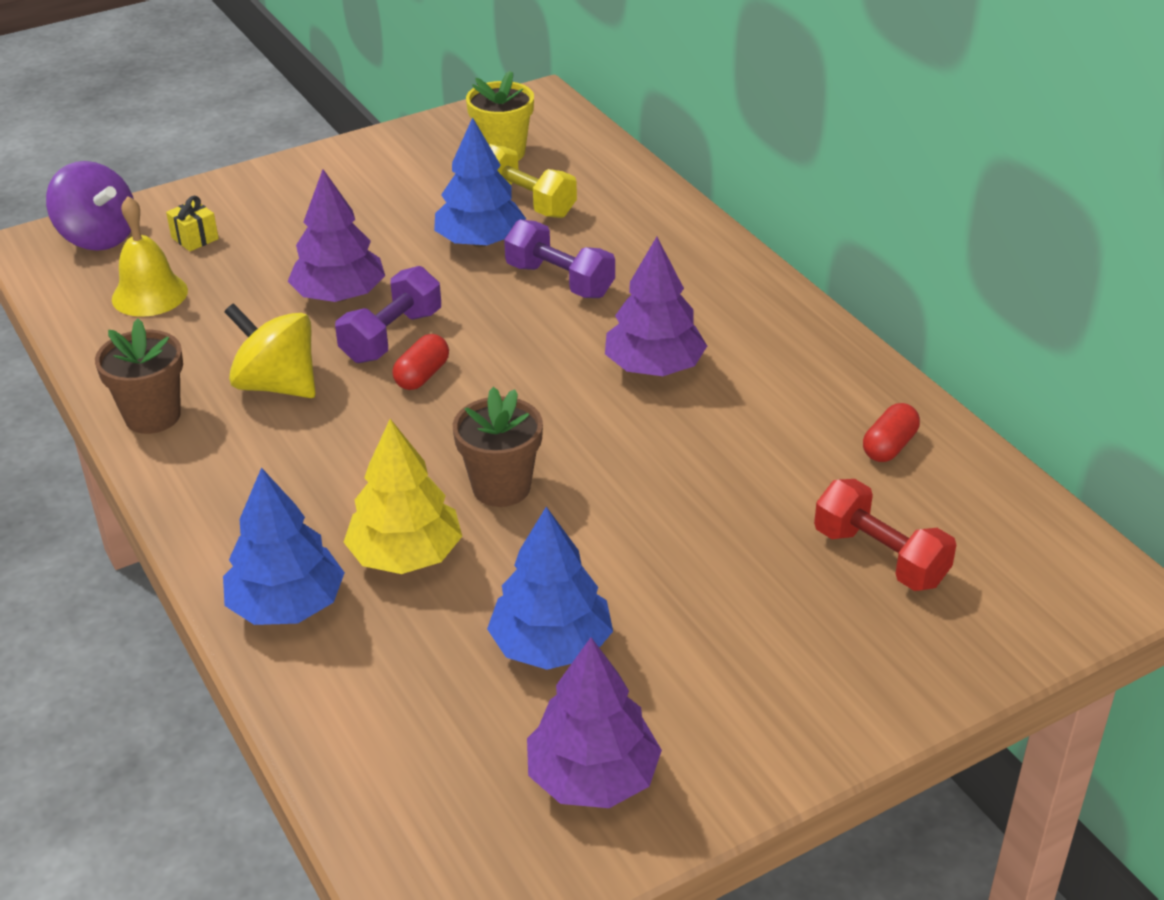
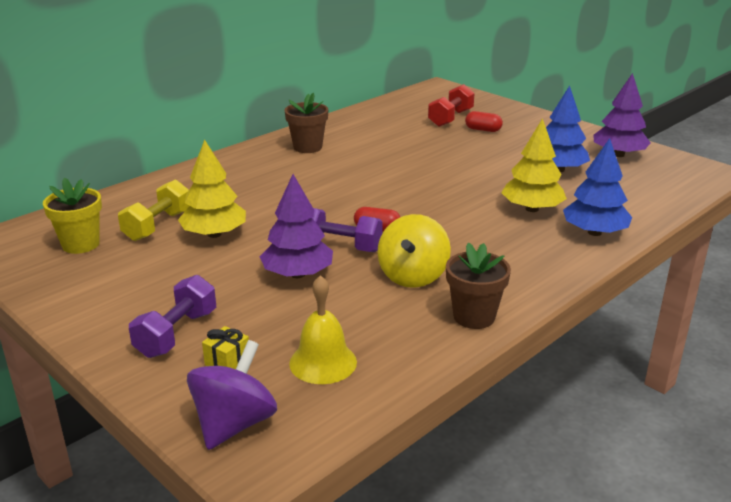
camera: 105 degrees left, 10 degrees down
blue tree [434,117,526,247] -> yellow tree [178,140,246,238]
brown flower pot [453,387,543,507] -> brown flower pot moved to [285,93,328,153]
purple dumbbell [504,219,615,298] -> purple dumbbell moved to [129,275,216,358]
purple tree [605,237,707,376] -> none
red capsule [863,403,920,462] -> red capsule moved to [465,111,503,132]

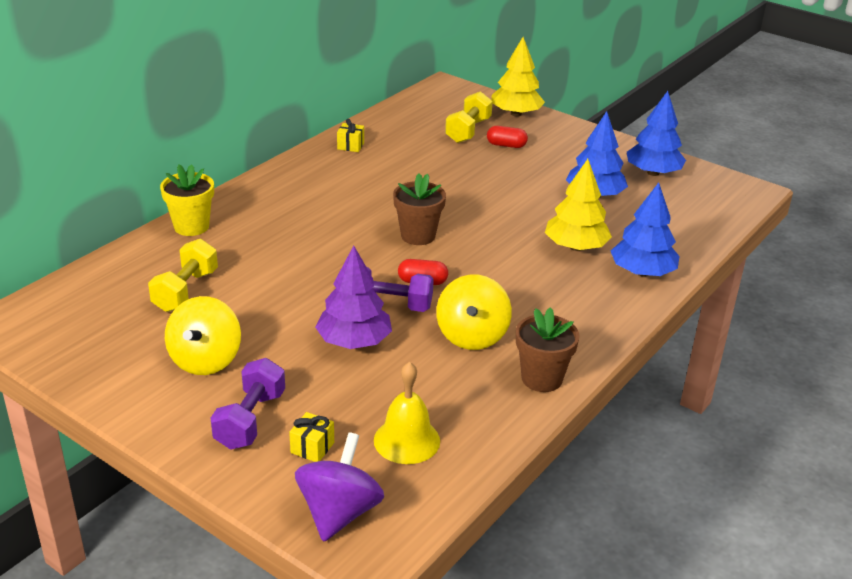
camera: 10 degrees left, 5 degrees up
yellow flower pot [43,178,102,254] -> yellow flower pot moved to [160,164,214,236]
yellow tree [178,140,246,238] -> yellow tree moved to [491,37,545,117]
brown flower pot [285,93,328,153] -> brown flower pot moved to [393,173,446,245]
red dumbbell [428,84,475,127] -> yellow dumbbell [445,91,493,143]
purple tree [594,73,651,157] -> blue tree [627,91,686,176]
none -> yellow spinning top [165,296,241,375]
none -> yellow gift [337,119,364,152]

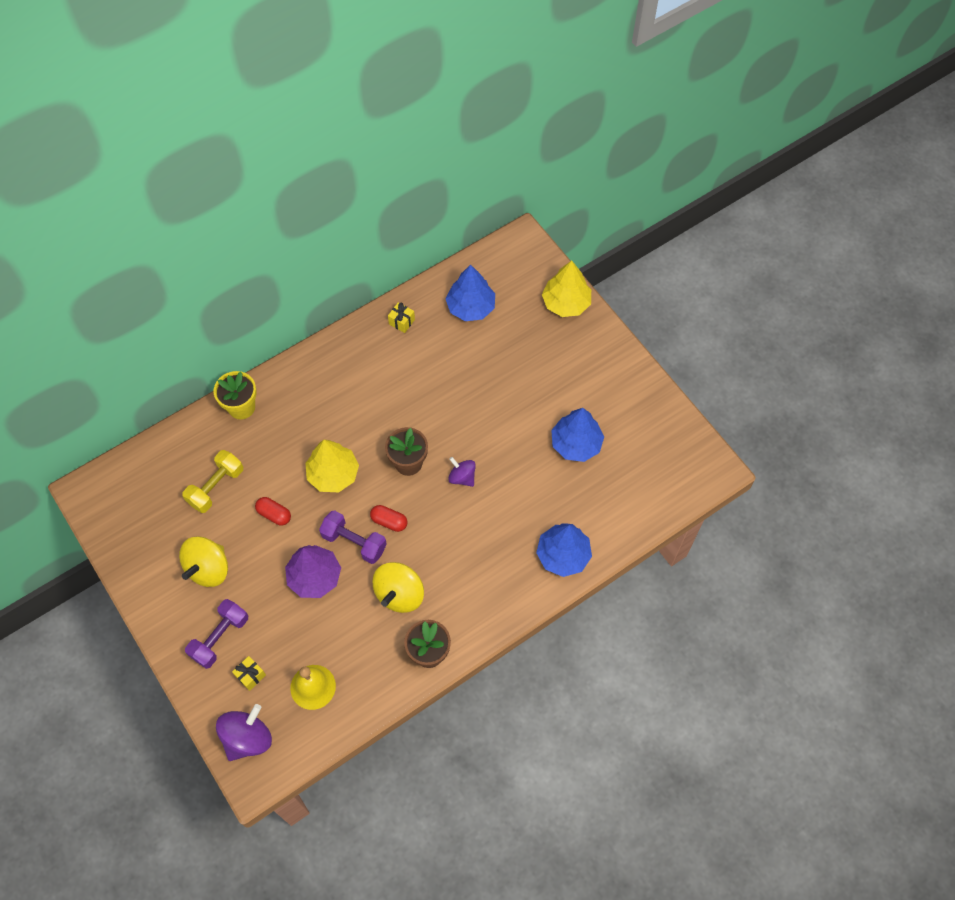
camera: 20 degrees right, 30 degrees up
yellow dumbbell [445,91,493,143] -> none
red capsule [487,126,528,148] -> red capsule moved to [255,497,291,525]
yellow tree [545,159,612,251] -> yellow tree moved to [305,440,359,492]
blue tree [627,91,686,176] -> blue tree moved to [446,265,495,321]
none -> purple spinning top [448,457,476,487]

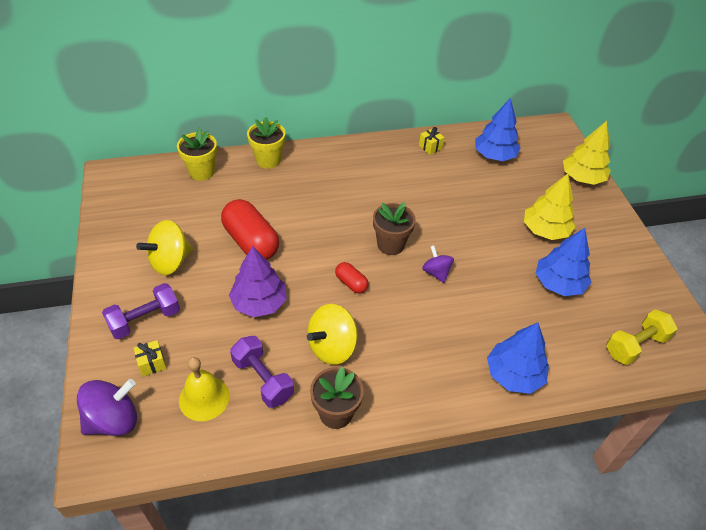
camera: 20 degrees right, 15 degrees down
yellow dumbbell [182,450,243,513] -> yellow dumbbell moved to [606,309,678,365]
red capsule [255,497,291,525] -> red capsule [221,199,279,260], size x2.01
yellow tree [305,440,359,492] -> yellow tree moved to [524,174,576,240]
purple dumbbell [319,510,387,564] -> purple dumbbell moved to [230,336,294,408]
none -> yellow flower pot [177,128,217,181]

